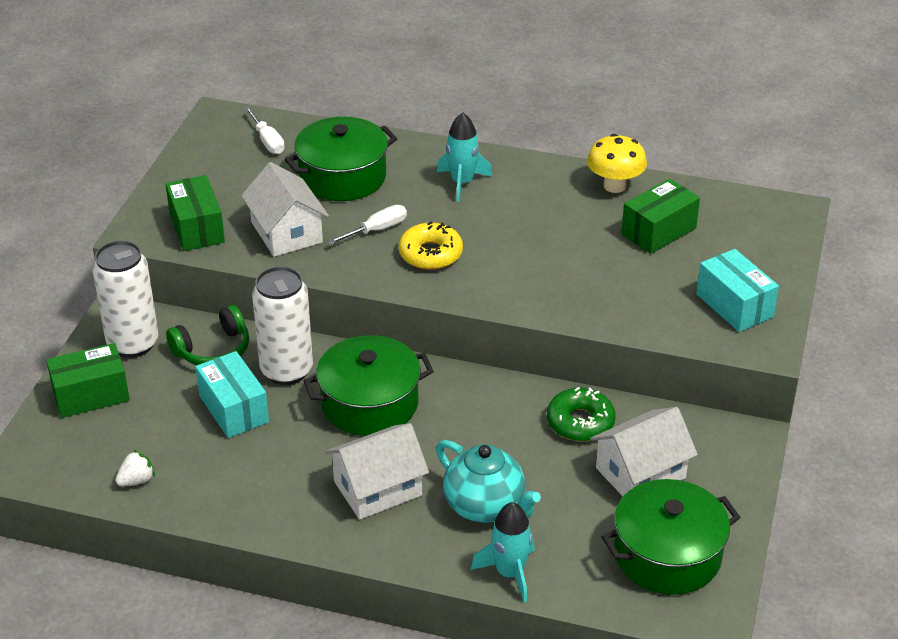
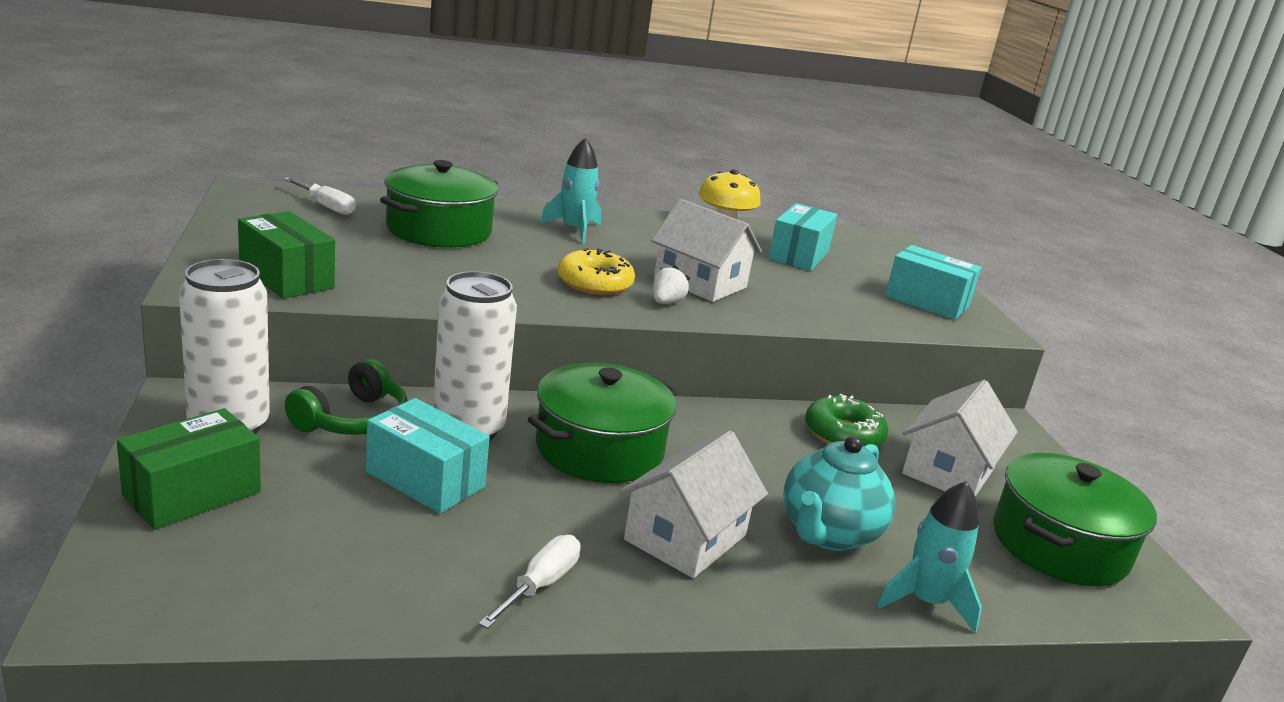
camera: 30 degrees left, 15 degrees down
white strawberry [115,450,155,486] -> white strawberry moved to [653,265,690,304]
white house [241,162,329,257] -> white house moved to [651,199,762,302]
white screwdriver [328,205,407,244] -> white screwdriver moved to [478,535,581,629]
turquoise teapot [436,440,541,523] -> turquoise teapot turned 105 degrees clockwise [783,436,896,551]
green box [621,179,700,254] -> turquoise box [768,203,837,271]

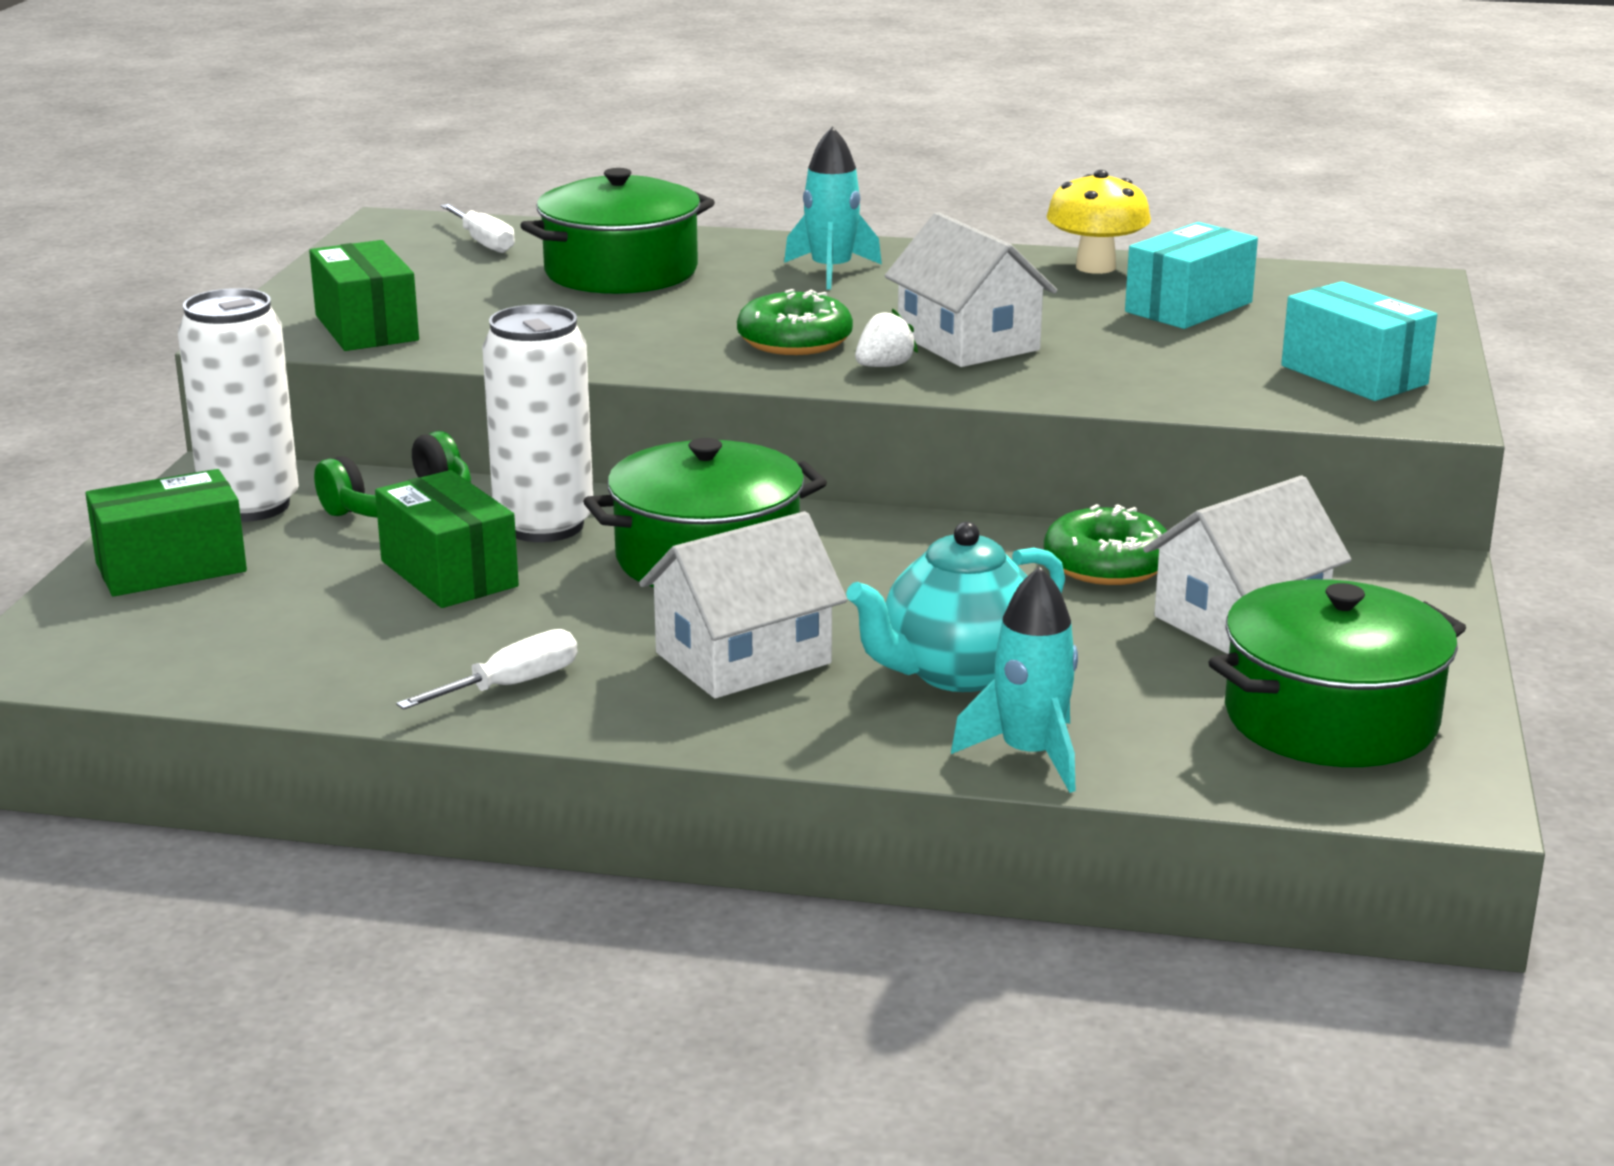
camera: 25 degrees right, 0 degrees up
turquoise box [366,398,490,514] -> green box [375,470,519,608]
yellow donut [558,248,635,295] -> green donut [737,289,853,355]

